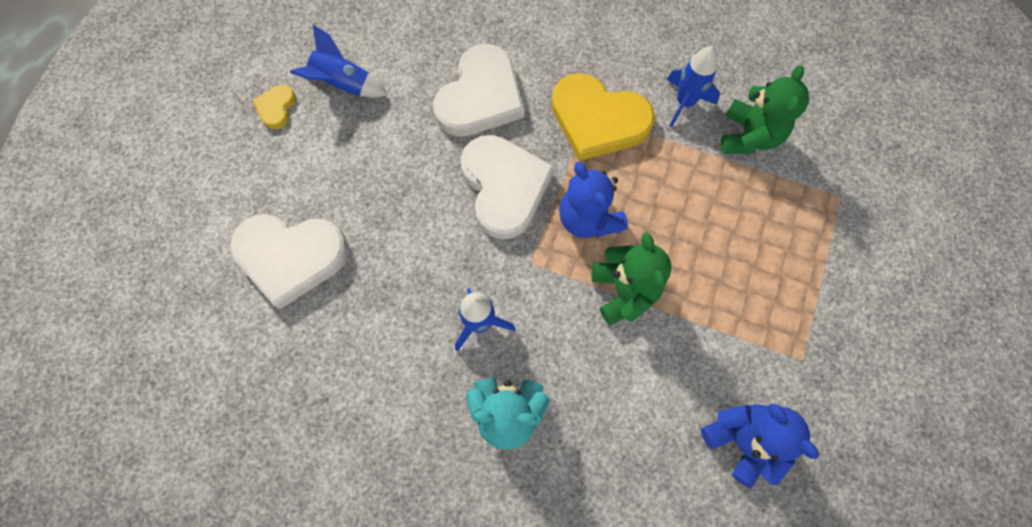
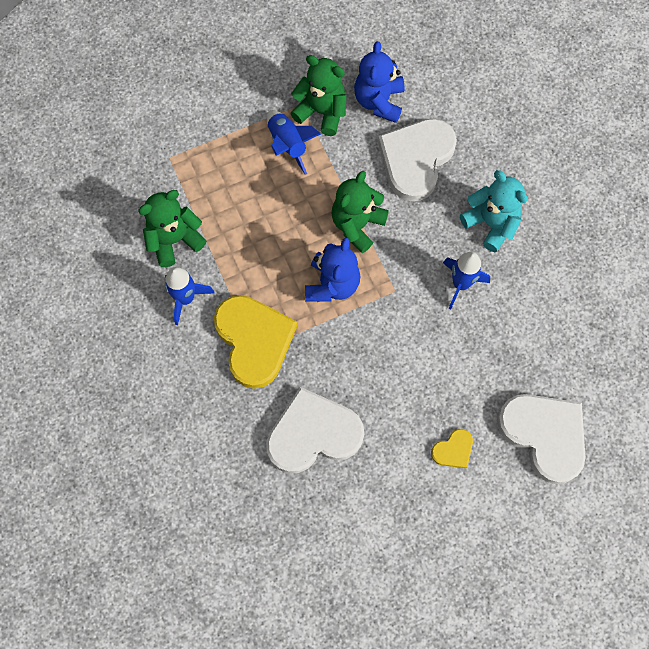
camera: 135 degrees left, 0 degrees up
yellow heart [252,85,296,129] -> yellow heart moved to [431,429,473,468]
blue rocket [290,25,388,98] -> blue rocket moved to [267,110,321,175]
white heart [461,135,555,239] -> white heart moved to [378,118,457,201]
none -> green teddy bear [290,55,346,136]

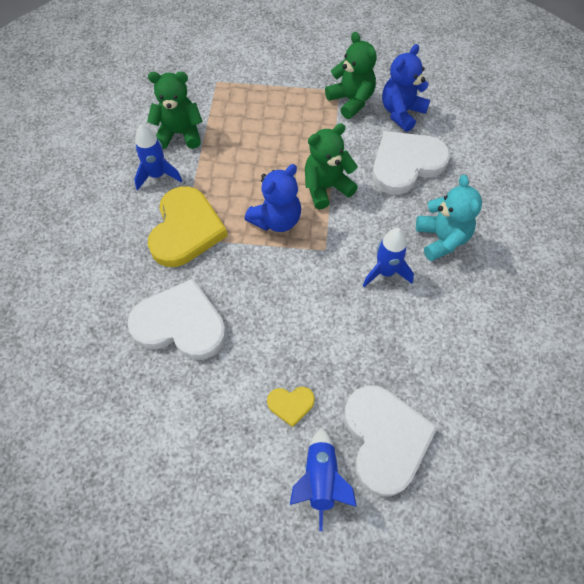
camera: 30 degrees right, 10 degrees down
blue rocket [267,110,321,175] -> blue rocket moved to [290,428,357,531]

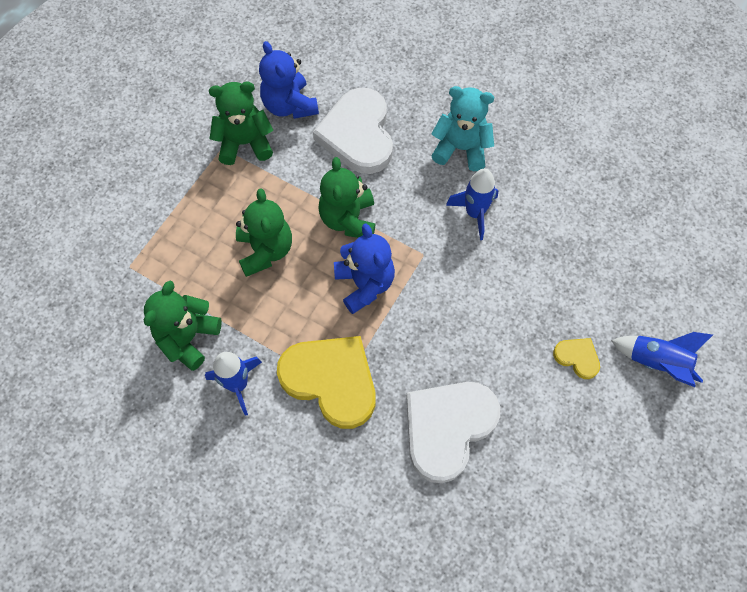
camera: 65 degrees left, 5 degrees up
yellow heart [267,387,315,427] -> yellow heart turned 75 degrees counterclockwise [553,338,600,379]
white heart [344,385,438,496] -> none
none -> green teddy bear [236,188,292,277]

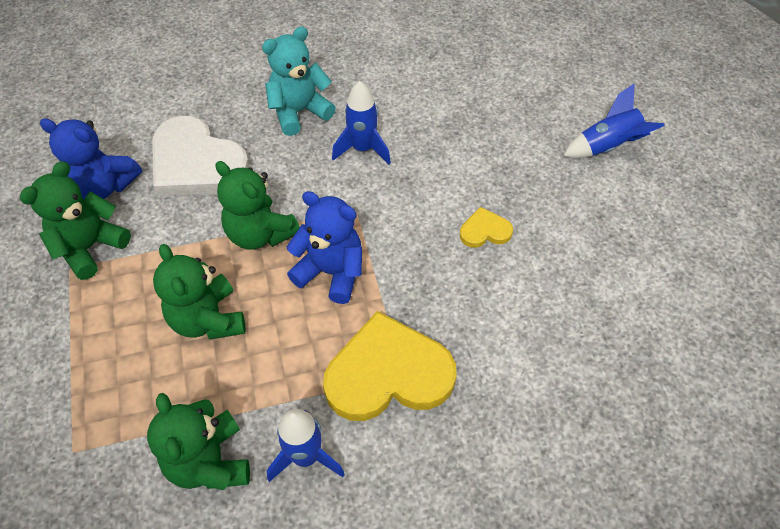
camera: 45 degrees left, 10 degrees down
green teddy bear [236,188,292,277] -> green teddy bear turned 150 degrees counterclockwise [153,244,246,340]
white heart [406,382,500,483] -> none
yellow heart [553,338,600,379] -> yellow heart moved to [460,207,513,248]

